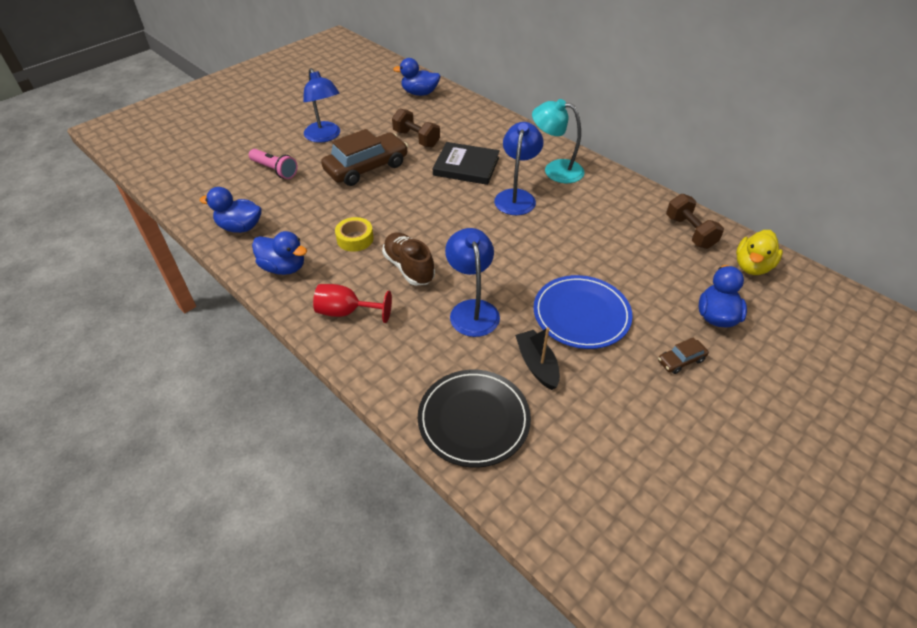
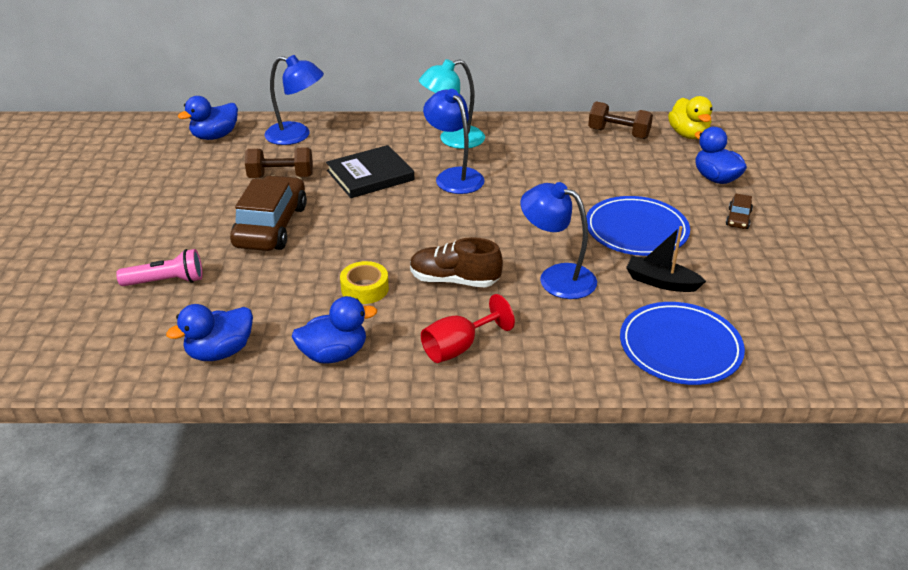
camera: 45 degrees left, 10 degrees down
blue lamp [303,68,340,143] -> blue lamp moved to [265,55,324,145]
black plate [418,370,531,468] -> blue plate [620,302,745,385]

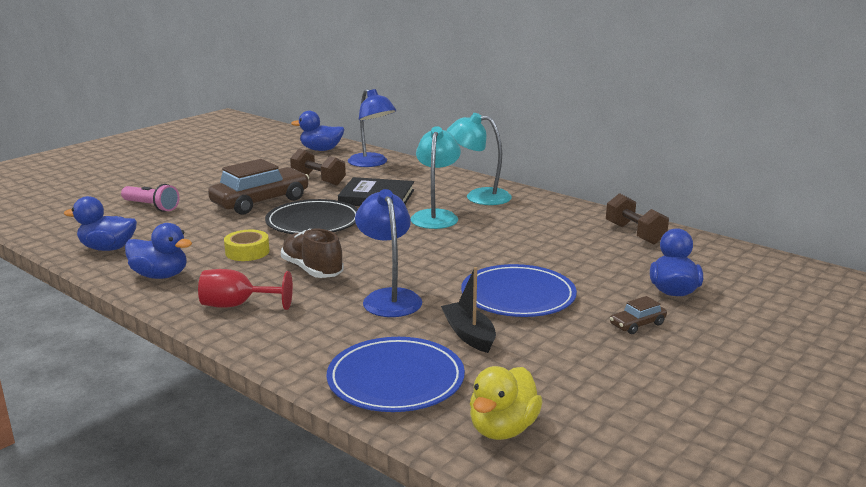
camera: 40 degrees right, 15 degrees down
blue lamp [423,89,485,194] -> turquoise lamp [411,126,461,229]
yellow duck [668,96,712,139] -> yellow duck moved to [470,366,543,440]
none -> black plate [265,199,358,234]

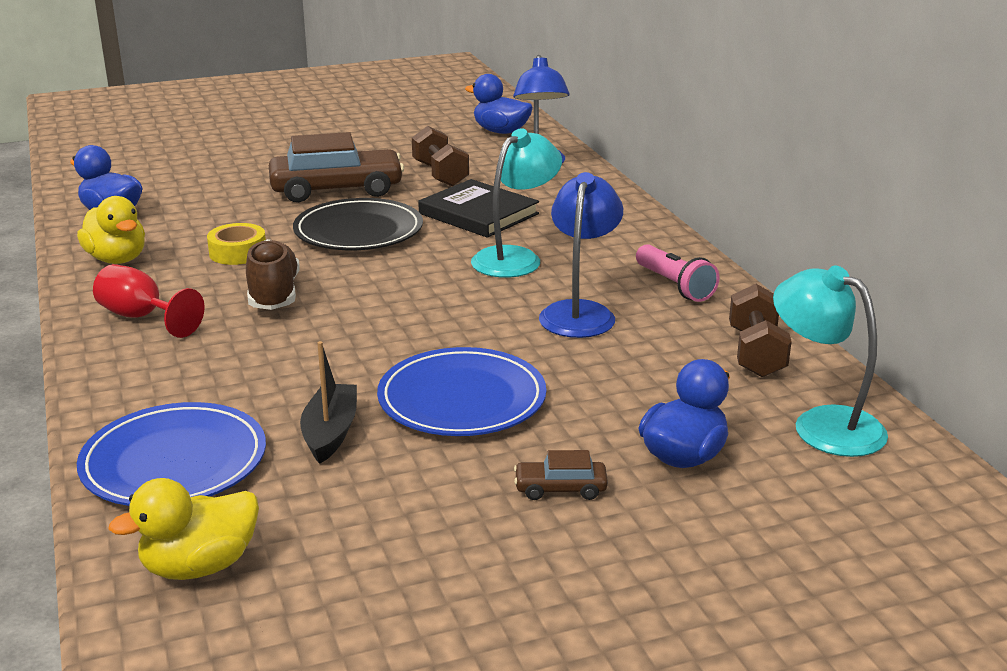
camera: 30 degrees right, 5 degrees up
pink flashlight [121,184,180,212] -> pink flashlight moved to [636,244,720,302]
blue duck [125,223,192,279] -> yellow duck [77,196,145,264]
blue lamp [355,189,422,317] -> blue lamp moved to [539,172,623,338]
turquoise lamp [447,113,512,205] -> turquoise lamp moved to [773,266,888,457]

